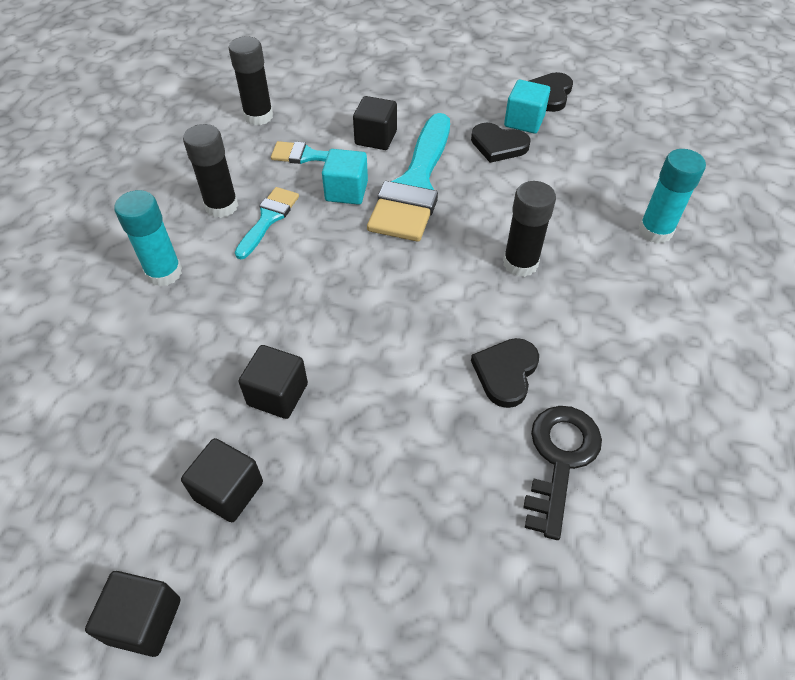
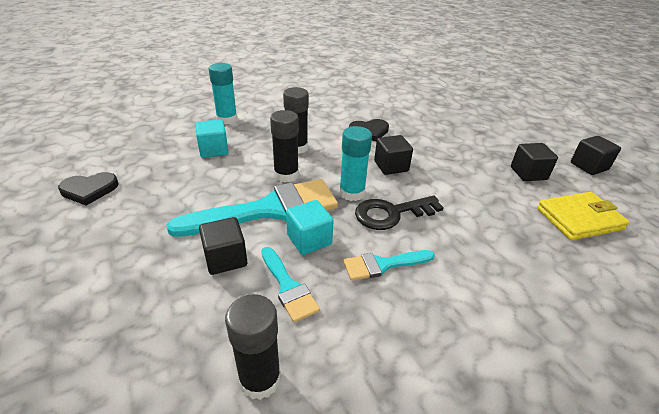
camera: 130 degrees left, 15 degrees down
turquoise glue stick [114,190,182,287] -> turquoise glue stick moved to [339,126,372,201]
black glue stick [183,124,238,218] -> black glue stick moved to [270,110,299,182]
black cube [239,345,308,419] -> black cube moved to [374,135,413,175]
black heart [471,123,531,163] -> none
turquoise cube [504,80,550,134] -> turquoise cube moved to [195,119,229,158]
black key [523,406,602,540] -> black key moved to [355,195,444,230]
none -> yellow wallet [537,192,629,240]

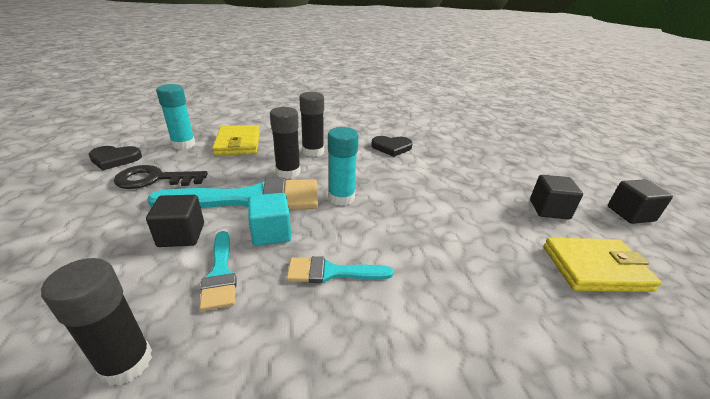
camera: 15 degrees right, 5 degrees down
turquoise cube [195,119,229,158] -> yellow wallet [212,125,260,155]
turquoise glue stick [209,63,238,124] -> turquoise glue stick moved to [156,84,196,149]
black key [355,195,444,230] -> black key moved to [114,165,208,189]
black cube [374,135,413,175] -> none

